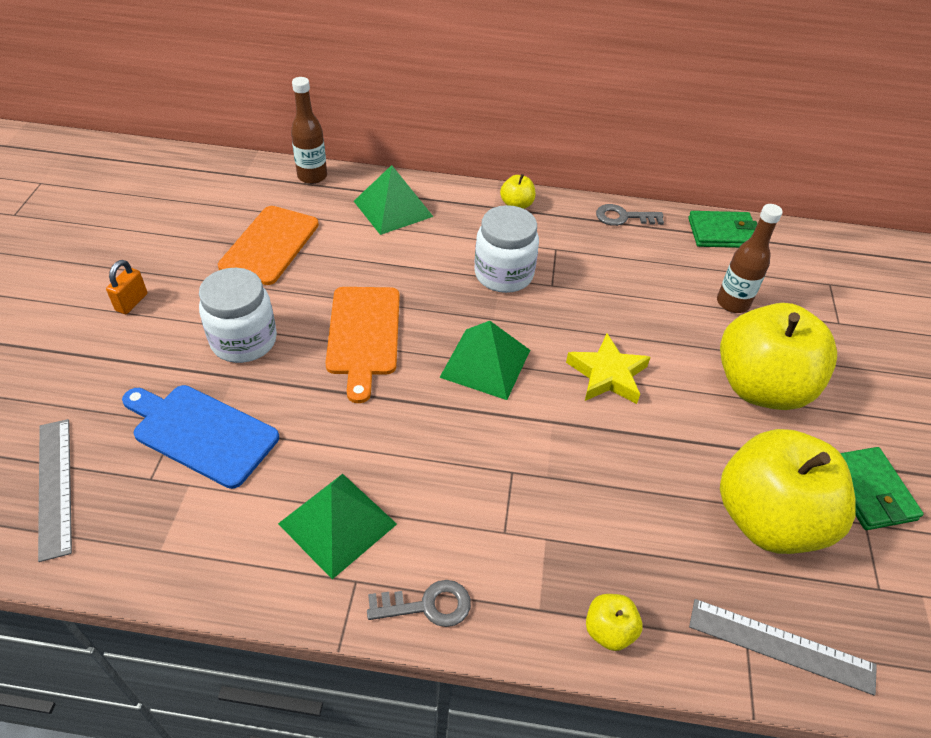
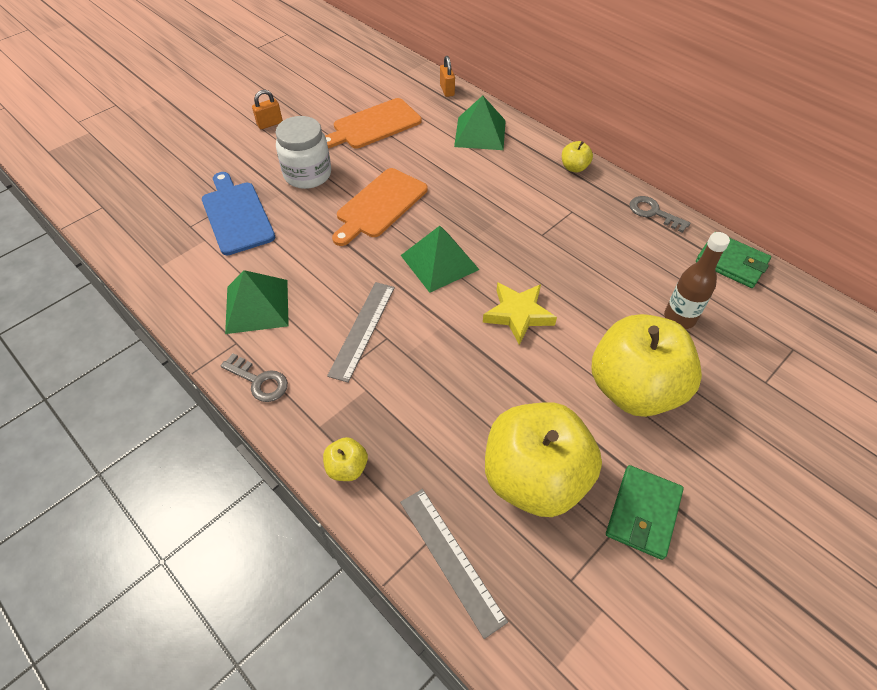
camera: 40 degrees right, 5 degrees up
grey ruler [38,419,72,562] -> grey ruler moved to [327,282,395,383]
brown bottle [291,77,327,184] -> orange padlock [440,56,455,97]
white jar [474,205,539,293] -> none

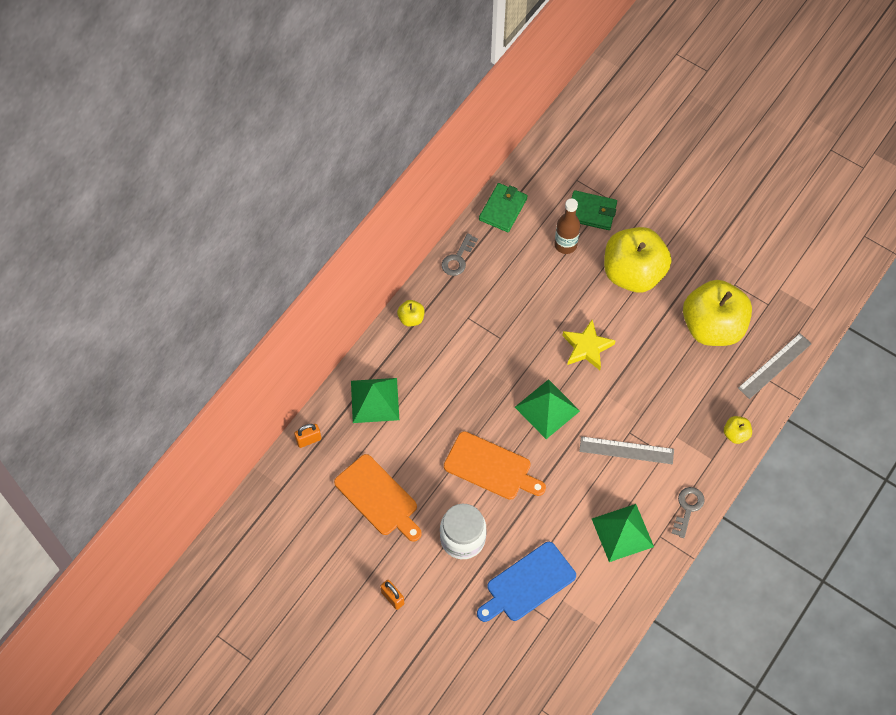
camera: 100 degrees left, 10 degrees up
green wallet [606,465,684,560] -> green wallet moved to [572,190,617,230]

